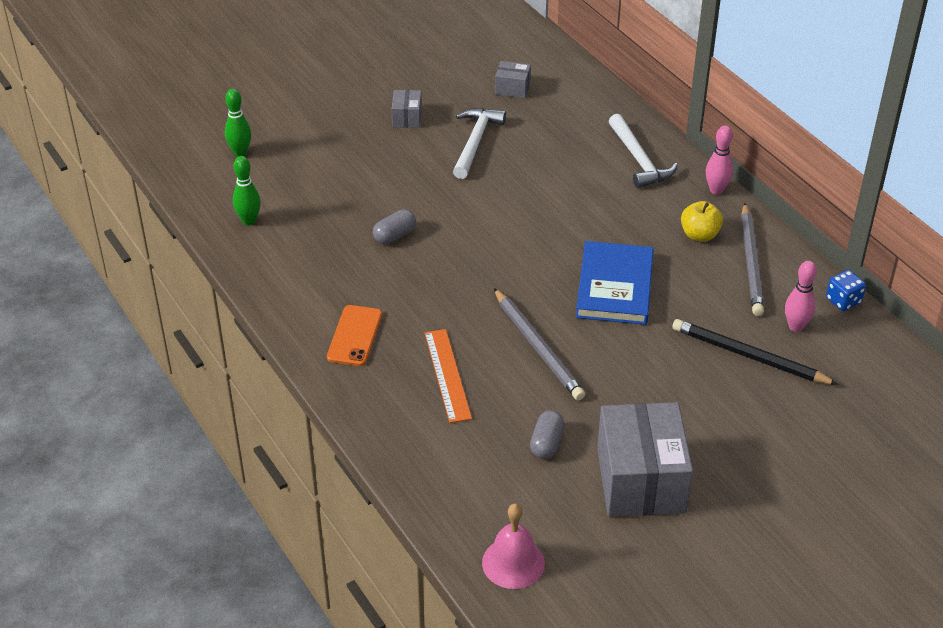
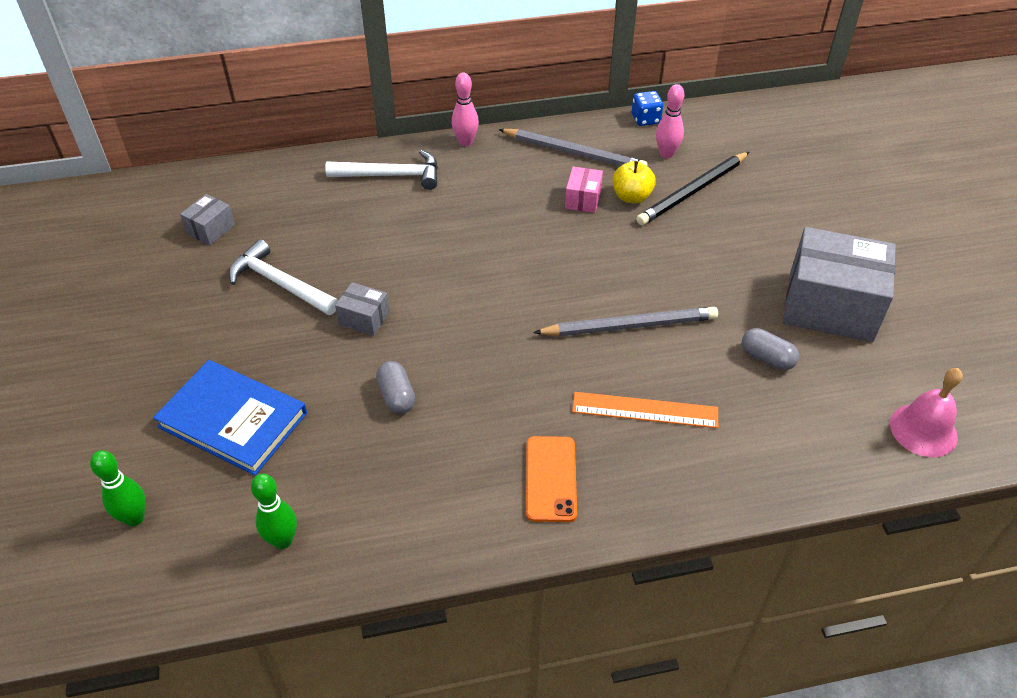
camera: 70 degrees left, 5 degrees up
orange phone [327,305,382,366] -> orange phone turned 60 degrees clockwise [526,436,577,522]
grey box [392,90,422,128] -> grey box moved to [335,282,390,336]
blue book [576,241,654,325] -> blue book moved to [153,360,307,475]
yellow apple [681,201,723,242] -> yellow apple moved to [613,161,656,203]
none -> pink box [565,167,603,213]

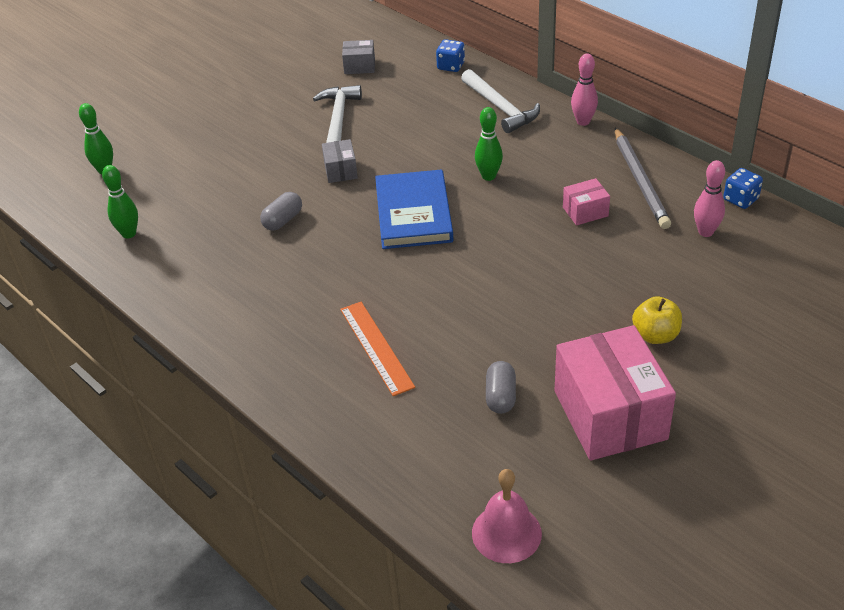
camera: 60 degrees right, 5 degrees down
blue book [153,360,307,475] -> blue book moved to [375,169,453,249]
orange phone [526,436,577,522] -> none
grey pencil [533,307,718,337] -> none
yellow apple [613,161,656,203] -> yellow apple moved to [632,296,682,344]
black pencil [636,152,749,225] -> none
grey box [783,227,896,342] -> pink box [554,325,676,461]
none -> blue dice [436,39,465,72]
none -> green bowling pin [475,107,503,181]

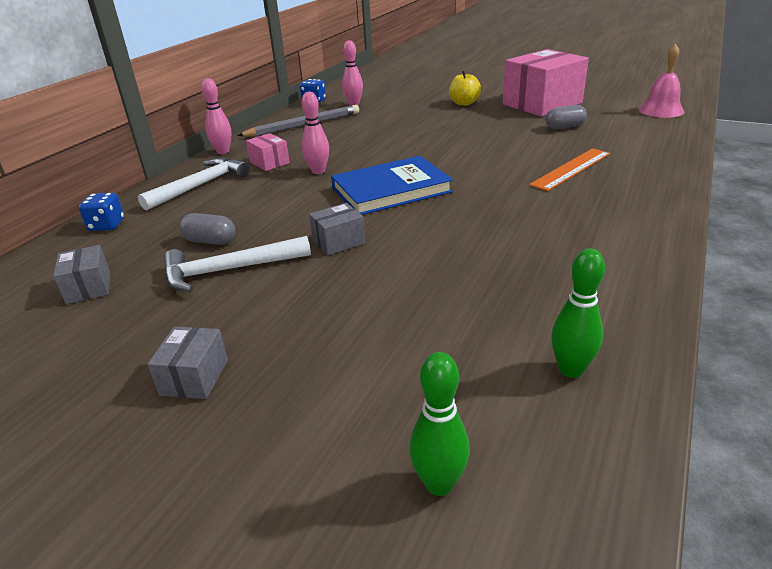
camera: 110 degrees left, 10 degrees down
grey capsule [260,192,302,230] -> grey capsule moved to [179,213,235,245]
green bowling pin [475,107,503,181] -> pink bowling pin [302,92,329,174]
pink box [563,178,610,225] -> pink box moved to [246,133,290,171]
none -> grey box [147,327,228,399]

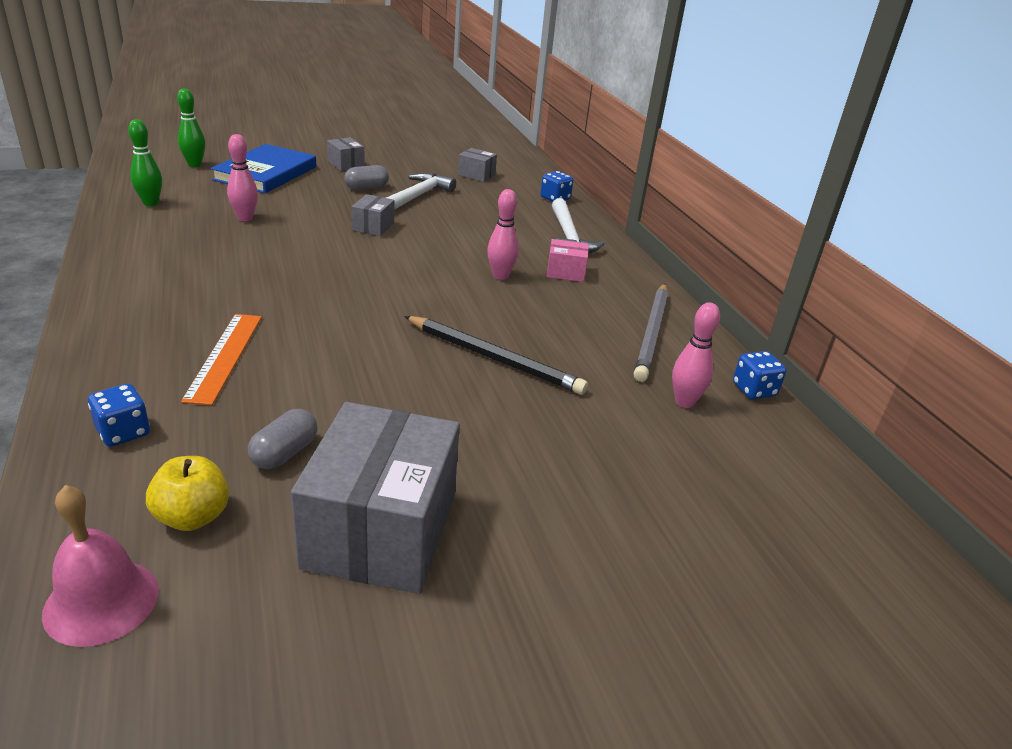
camera: 130 degrees right, 0 degrees up
grey capsule [179,213,235,245] -> grey capsule moved to [344,165,389,190]
pink bowling pin [201,78,232,154] -> pink bowling pin moved to [227,134,258,221]
blue book [331,156,453,215] -> blue book moved to [210,144,316,193]
yellow apple [449,71,481,106] -> yellow apple moved to [146,456,229,531]
pink box [503,49,589,116] -> grey box [291,402,460,594]
none -> blue dice [88,384,150,447]
none -> black pencil [404,316,588,395]

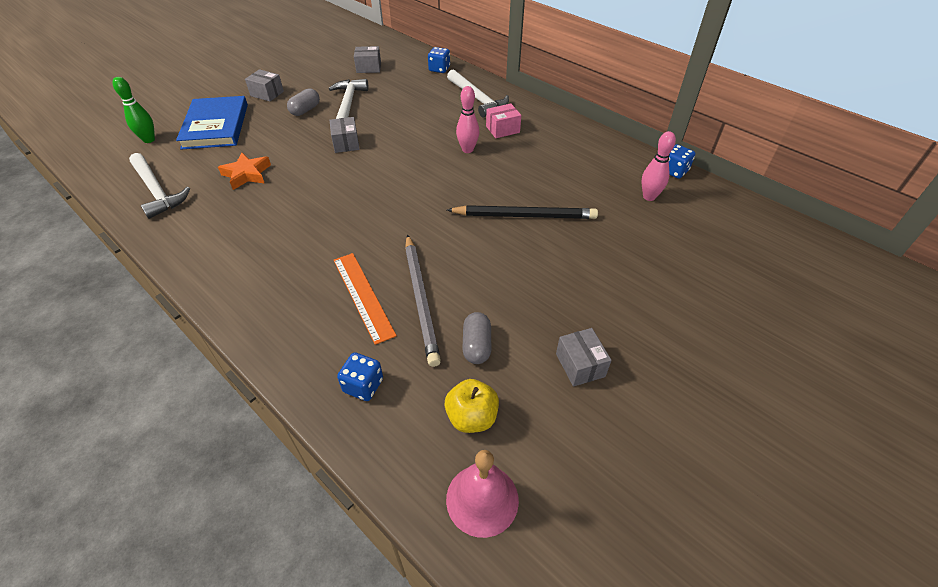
camera: 25 degrees left, 15 degrees up
green bowling pin [128,119,162,206] -> white hammer [129,153,190,219]
pink bowling pin [227,134,258,221] -> orange star [218,152,271,190]
grey box [291,402,460,594] -> grey box [556,328,612,387], size x0.45
grey pencil [634,284,668,382] -> grey pencil moved to [405,234,441,367]

